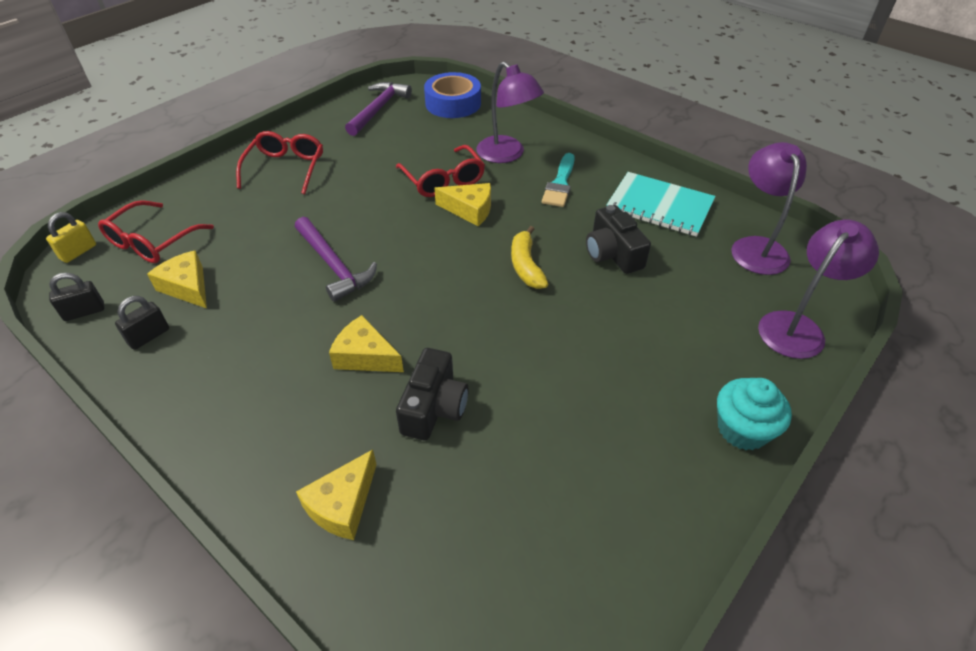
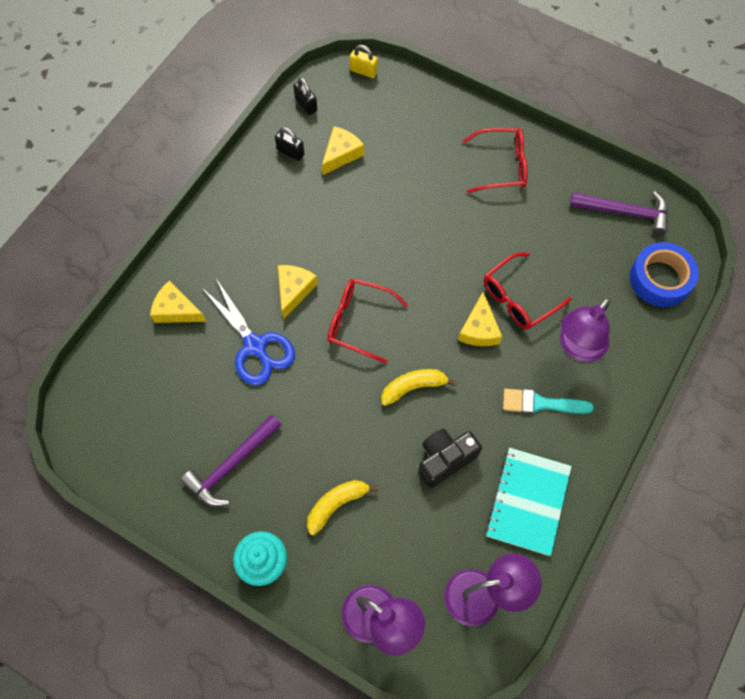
camera: 80 degrees right, 20 degrees up
red glasses [98,200,214,263] -> red glasses moved to [327,278,408,363]
purple hammer [295,217,377,302] -> purple hammer moved to [181,414,281,507]
black camera [396,348,469,440] -> blue scissors [202,280,295,386]
none -> yellow banana [307,480,378,535]

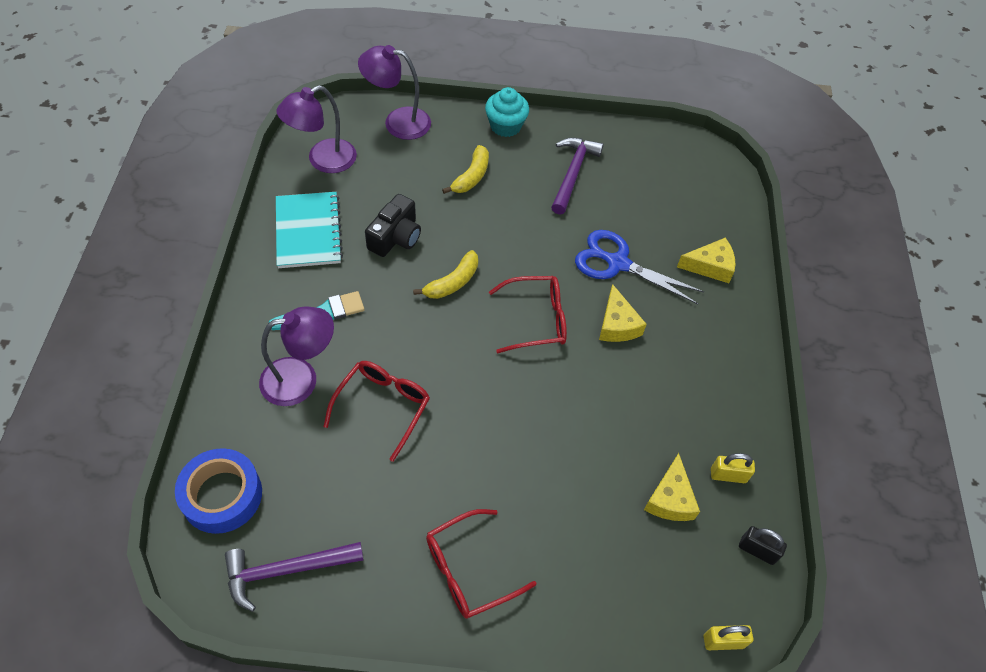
camera: 150 degrees right, 10 degrees down
black padlock [275,127,305,161] -> yellow padlock [711,453,755,483]
yellow cheese [458,292,502,346] -> none
purple lamp [560,298,611,362] -> purple lamp turned 60 degrees clockwise [259,306,334,406]

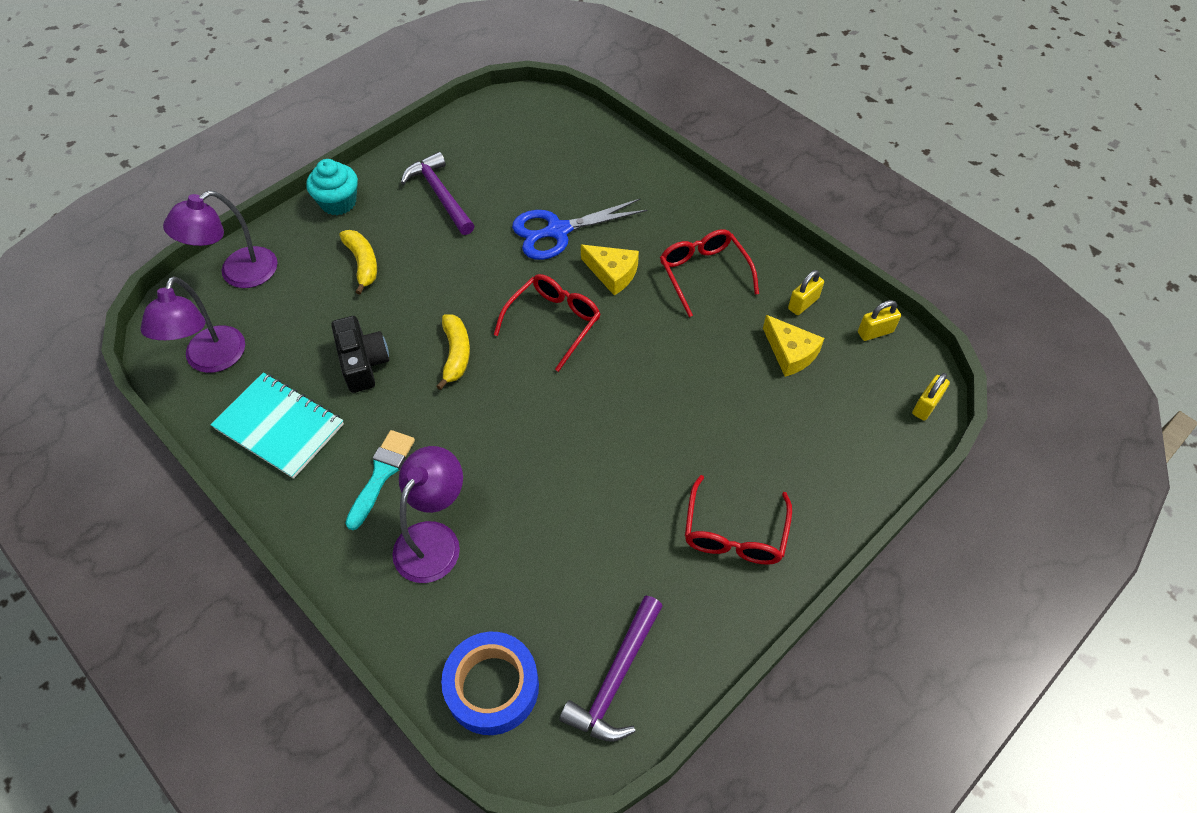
camera: 45 degrees left, 0 degrees up
red glasses [323,361,430,462] -> red glasses moved to [660,229,759,317]
yellow cheese [677,238,735,283] -> none
black padlock [739,526,787,565] -> yellow padlock [858,300,901,341]

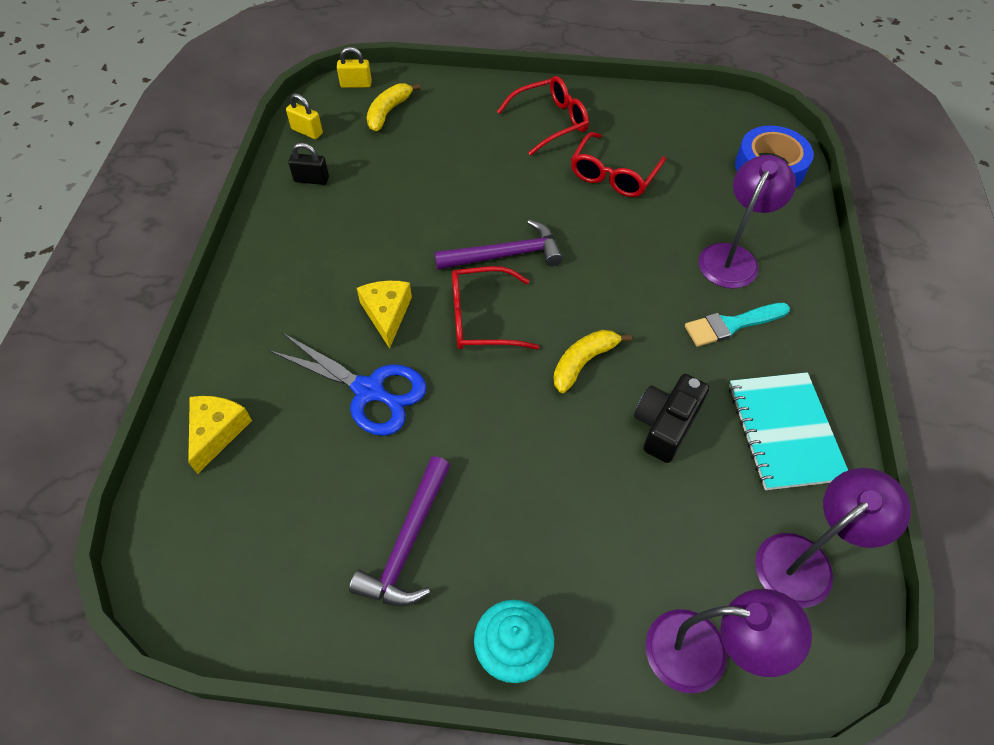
camera: 130 degrees left, 0 degrees up
yellow banana [339,230,377,294] -> yellow banana moved to [367,83,421,131]
purple lamp [392,446,463,583] -> purple lamp turned 135 degrees clockwise [699,155,796,289]
purple hammer [559,596,663,742] -> purple hammer moved to [435,220,563,270]
red glasses [660,229,759,317] -> red glasses moved to [571,132,666,197]
yellow cheese [763,315,824,377] -> yellow cheese moved to [188,396,252,474]
yellow padlock [788,270,824,315] -> black padlock [288,143,329,185]

